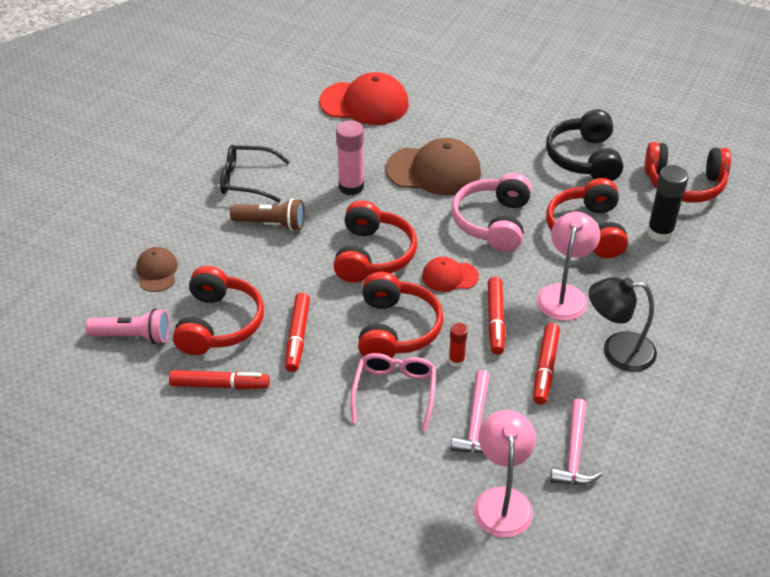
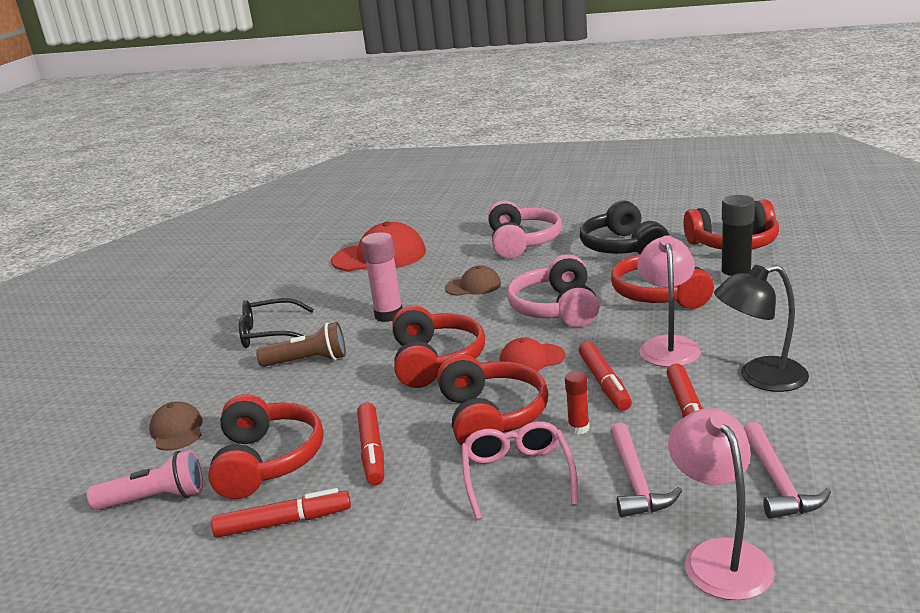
camera: 10 degrees left, 20 degrees down
brown cap [386,138,481,195] -> brown cap [445,266,501,296], size x0.54
none -> pink headphones [488,201,562,258]

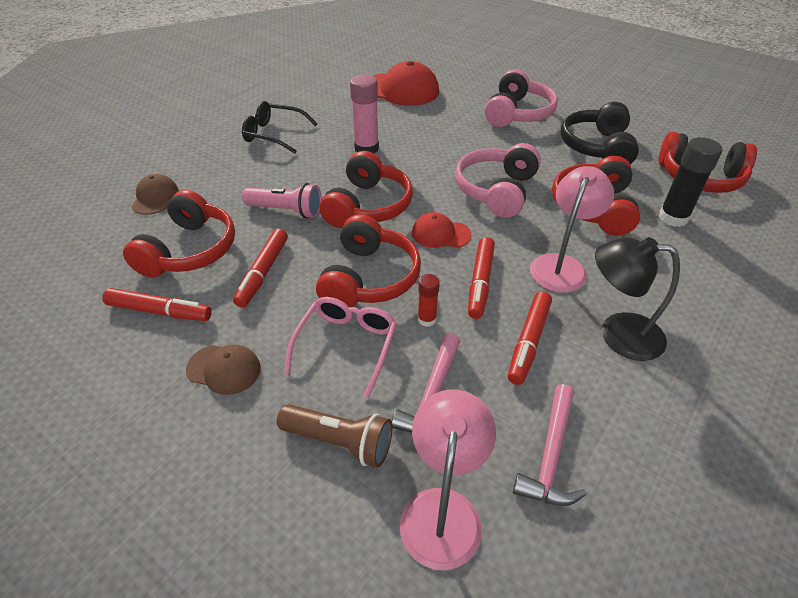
camera: 20 degrees right, 20 degrees up
pink flashlight [87,450,203,510] -> pink flashlight moved to [242,183,322,218]
brown flashlight [256,322,346,367] -> brown flashlight moved to [277,404,392,468]
brown cap [445,266,501,296] -> brown cap moved to [186,345,261,395]

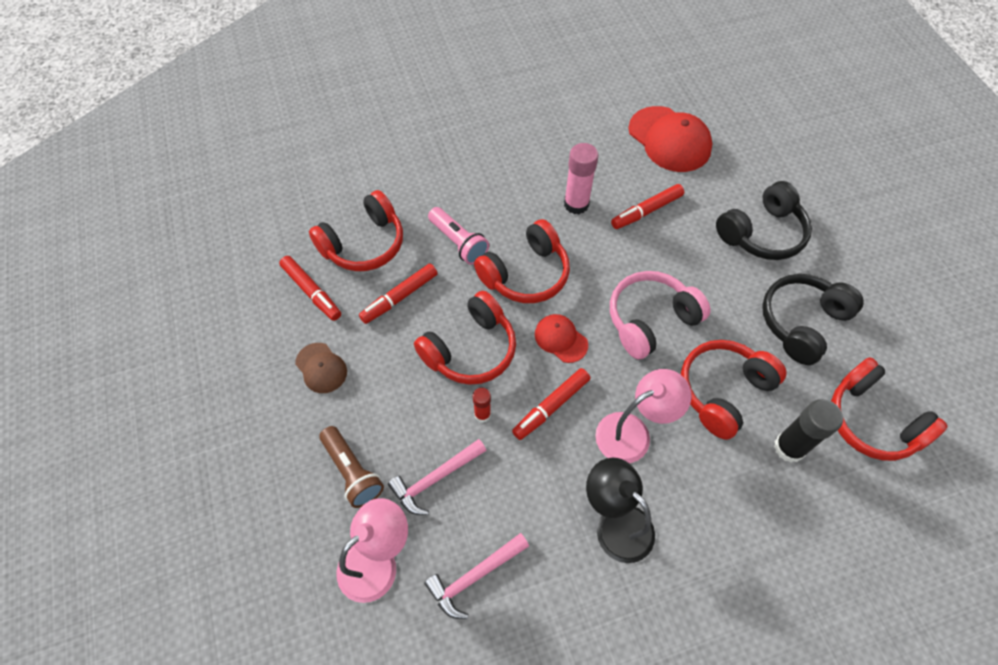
camera: 35 degrees right, 15 degrees up
brown cap [132,174,179,215] -> none
black glasses [242,101,317,154] -> none
pink glasses [284,297,397,398] -> none
pink headphones [485,69,558,127] -> black headphones [716,181,812,260]
red marker [508,291,552,385] -> red marker moved to [611,184,684,229]

